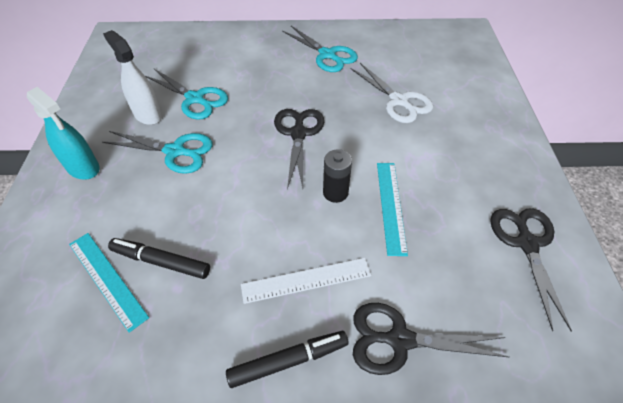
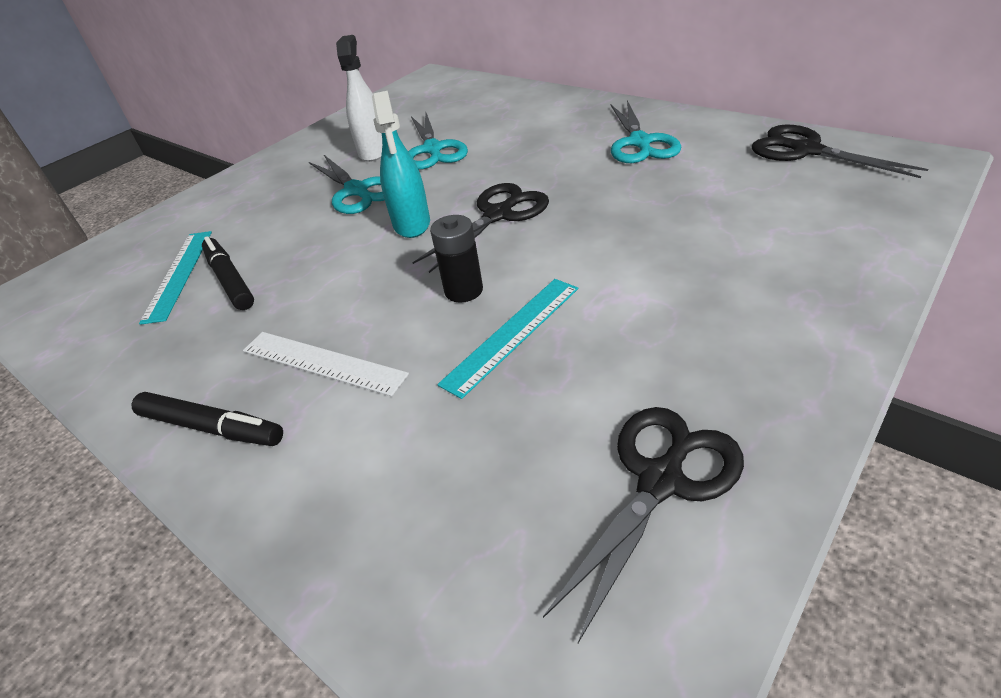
camera: 45 degrees right, 10 degrees down
turquoise spray bottle [27,87,100,180] -> turquoise spray bottle moved to [372,91,430,238]
white scissors [350,63,433,123] -> none
black scissors [353,303,510,375] -> black scissors moved to [752,125,928,178]

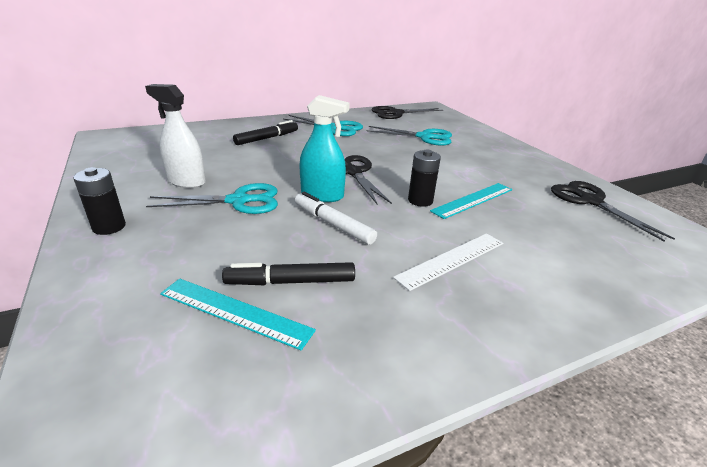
camera: 70 degrees left, 10 degrees down
black marker [132,392,283,446] -> black marker moved to [233,120,298,145]
turquoise scissors [408,113,468,170] -> turquoise scissors moved to [367,126,452,146]
turquoise ruler [437,279,578,399] -> turquoise ruler turned 75 degrees clockwise [430,183,512,219]
none -> black battery [73,167,126,235]
none -> white marker [295,192,377,245]

